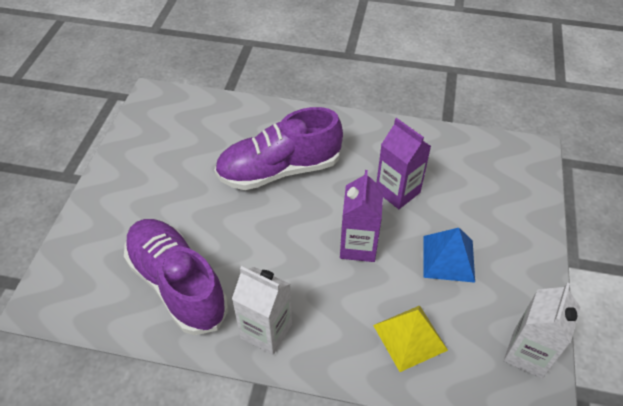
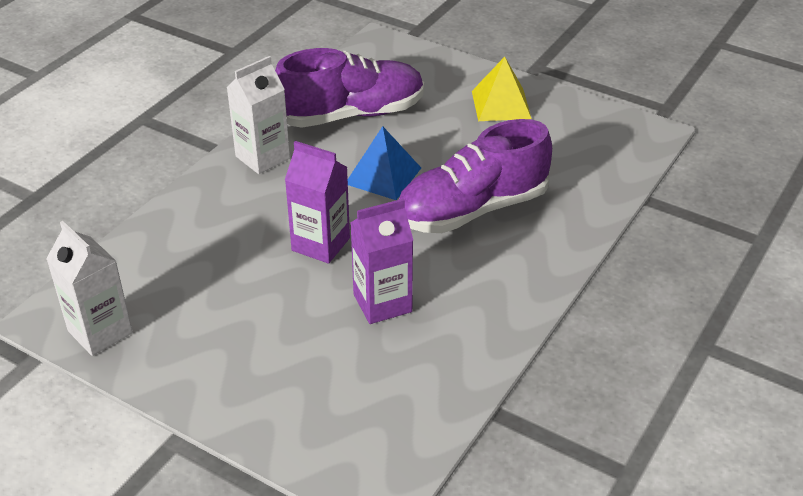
camera: 110 degrees right, 10 degrees down
purple shoe [214,107,343,190] -> purple shoe turned 120 degrees counterclockwise [399,119,552,233]
yellow pyramid [373,305,448,372] -> yellow pyramid moved to [472,57,532,121]
blue pyramid [423,228,475,283] -> blue pyramid moved to [348,126,421,200]

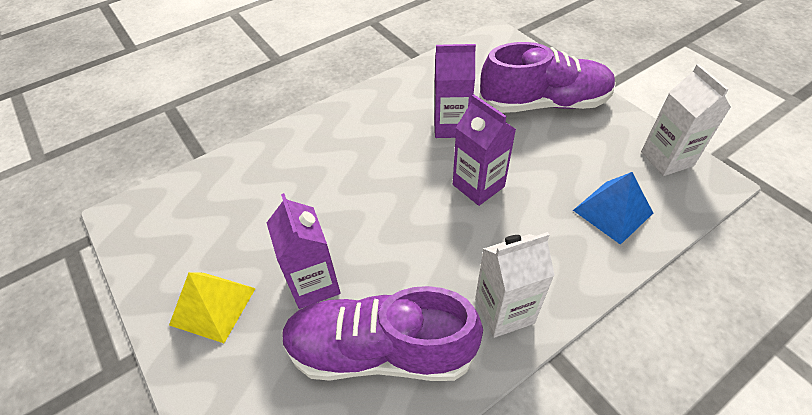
camera: 155 degrees left, 10 degrees up
blue pyramid [348,126,421,200] -> blue pyramid moved to [573,172,653,245]
purple shoe [399,119,552,233] -> purple shoe moved to [479,42,616,113]
none -> purple carton [267,193,341,309]

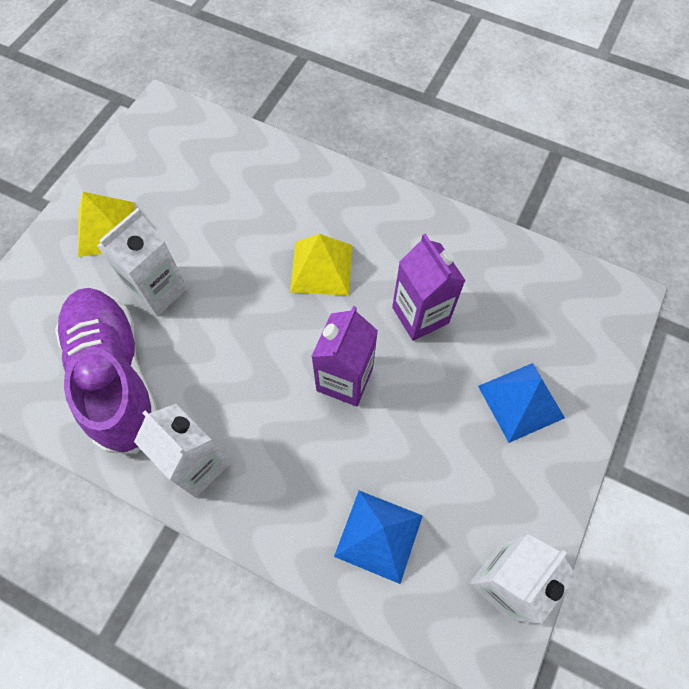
camera: 60 degrees right, 15 degrees up
purple carton [267,193,341,309] -> white carton [97,208,188,316]
purple shoe [479,42,616,113] -> blue pyramid [478,363,565,443]
none -> yellow pyramid [290,234,352,296]

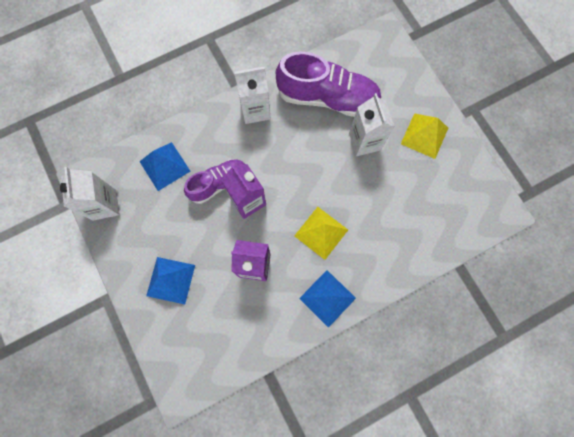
camera: 125 degrees right, 10 degrees up
none -> purple shoe [184,159,245,204]
none -> blue pyramid [299,270,356,328]

